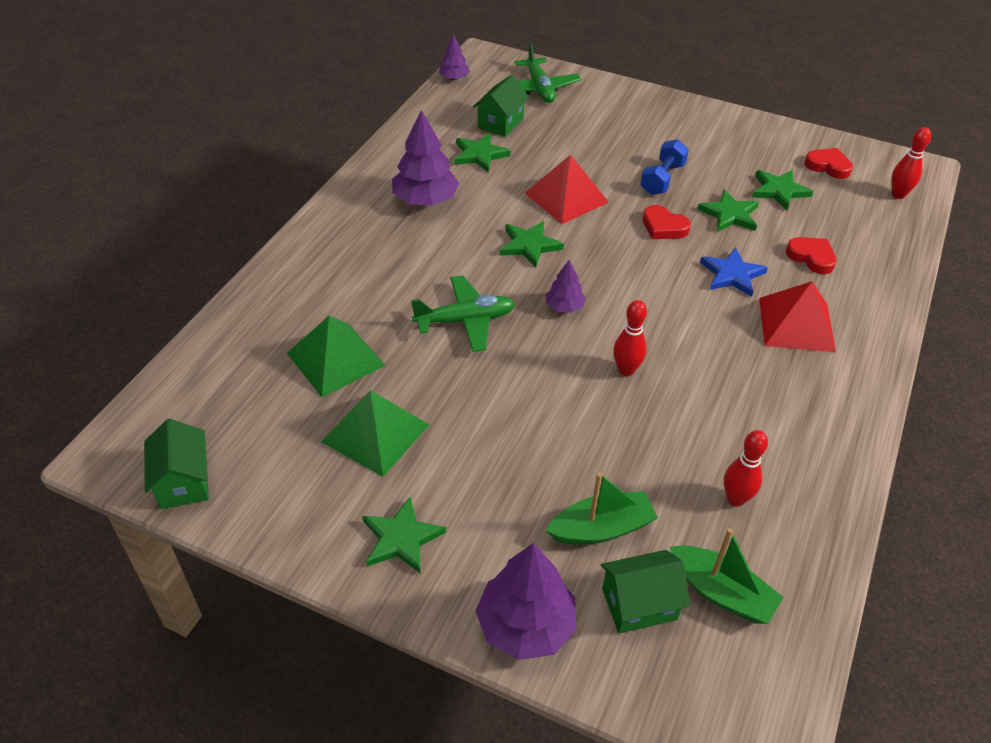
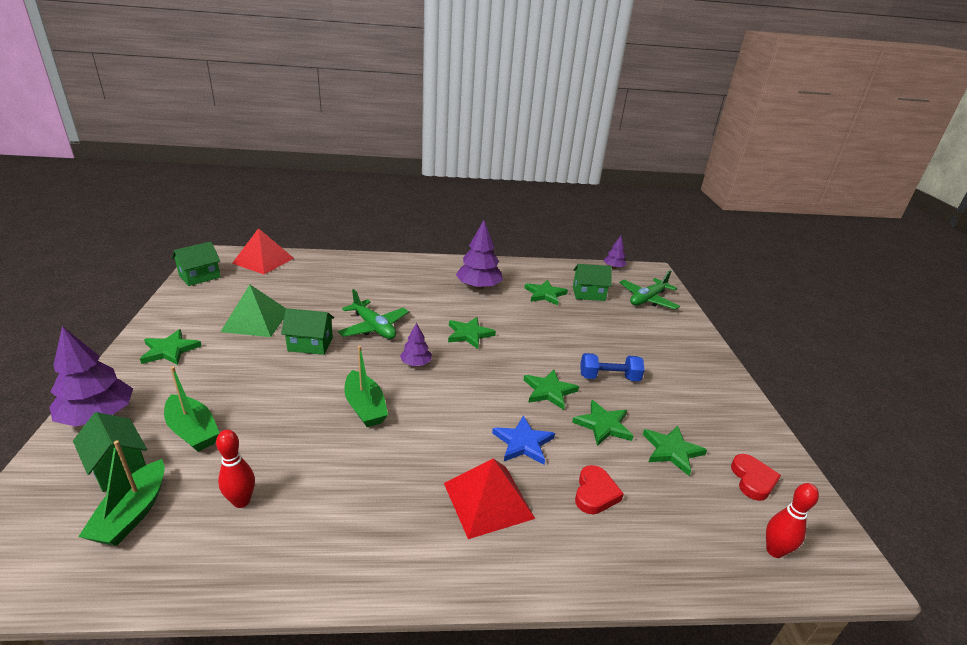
camera: 60 degrees right, 15 degrees down
green pyramid [287,316,386,397] -> none
red pyramid [525,155,609,224] -> red pyramid moved to [232,228,294,274]
red bowling pin [613,300,647,376] -> green boat [344,346,388,427]
red heart [643,205,691,239] -> green star [524,370,579,410]
none -> green house [281,308,334,355]

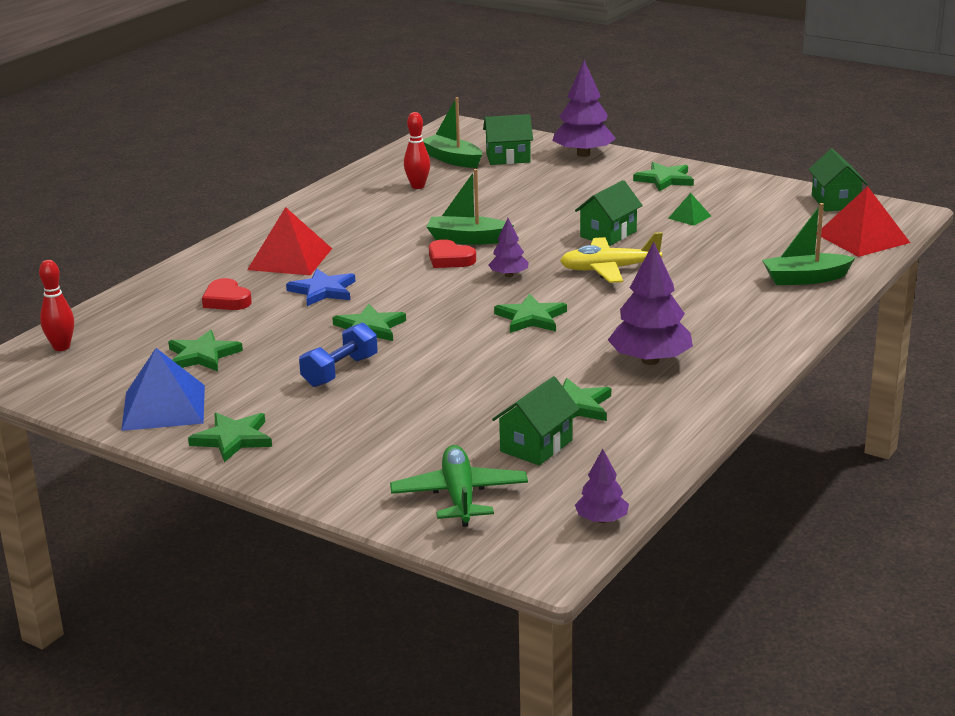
camera: 130 degrees right, 5 degrees down
green boat [164,366,219,452] -> green boat moved to [762,203,855,285]
green pyramid [221,285,286,337] -> green pyramid [668,193,711,226], size x0.49
green plane [338,289,409,339] -> yellow plane [560,232,663,283]
green star [572,400,633,446] -> green star moved to [188,413,272,462]
red heart [731,454,781,501] -> red heart moved to [429,239,476,268]
none -> blue pyramid [121,348,205,431]

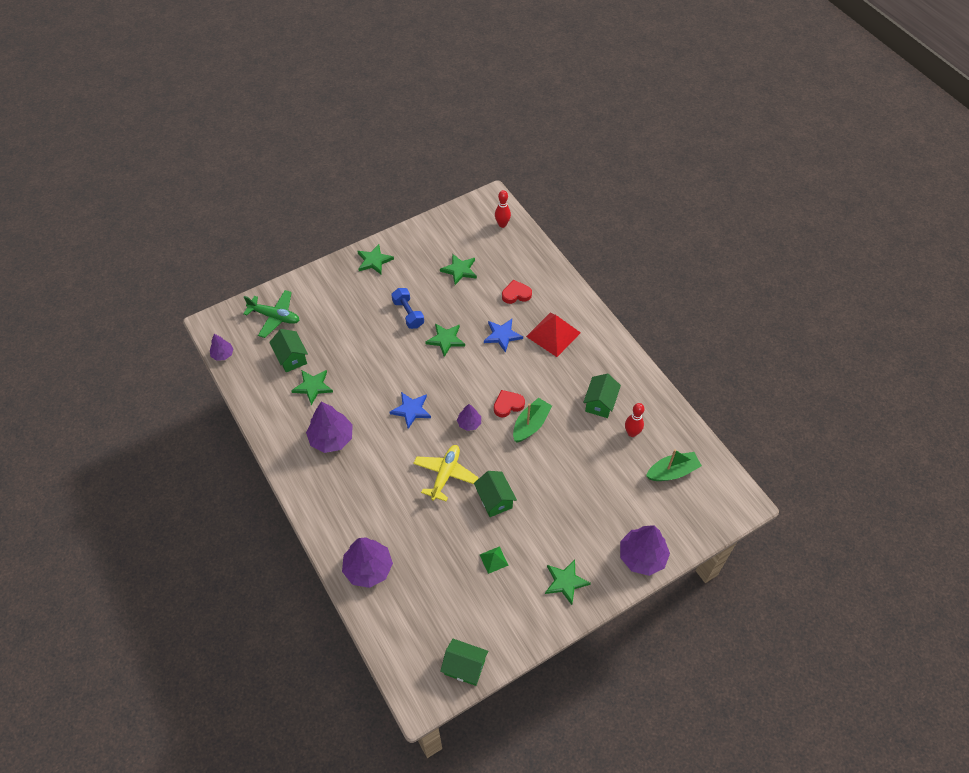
camera: 115 degrees right, 30 degrees up
blue pyramid [121,348,205,431] -> none
green house [483,114,533,165] -> green house moved to [583,374,621,418]
green star [494,294,567,333] -> blue star [389,392,431,429]
green boat [762,203,855,285] -> purple tree [342,537,393,588]
red pyramid [821,186,910,257] -> none

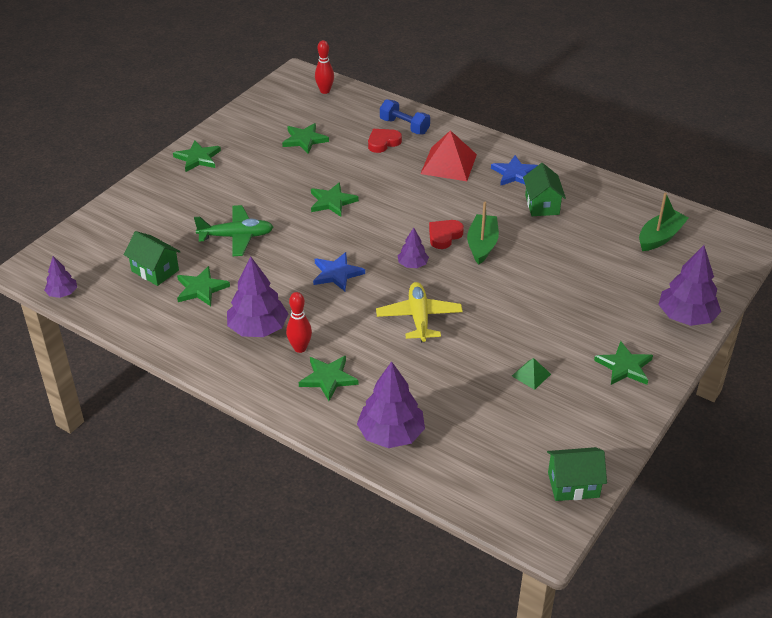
camera: 25 degrees left, 15 degrees down
green plane [243,290,300,338] -> green plane moved to [194,205,273,256]
blue dumbbell [391,288,424,329] -> blue dumbbell moved to [380,99,430,135]
green house [474,471,517,517] -> none
blue star [484,319,523,353] -> blue star moved to [491,155,538,186]
red bowling pin [625,403,644,437] -> red bowling pin moved to [286,292,312,353]
none -> green star [299,356,358,401]

